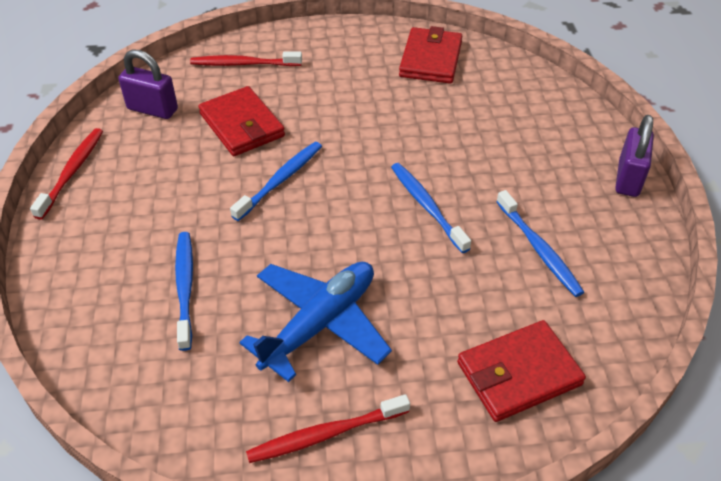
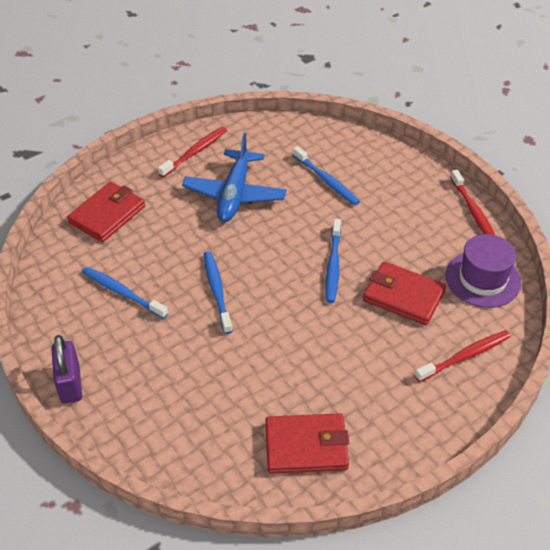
camera: 150 degrees right, 0 degrees up
purple padlock [118,49,178,119] -> purple hat [445,234,521,308]
blue toothbrush [391,163,471,253] -> blue toothbrush turned 135 degrees counterclockwise [204,251,233,334]
red wallet [399,26,462,83] -> red wallet turned 75 degrees counterclockwise [265,413,349,474]

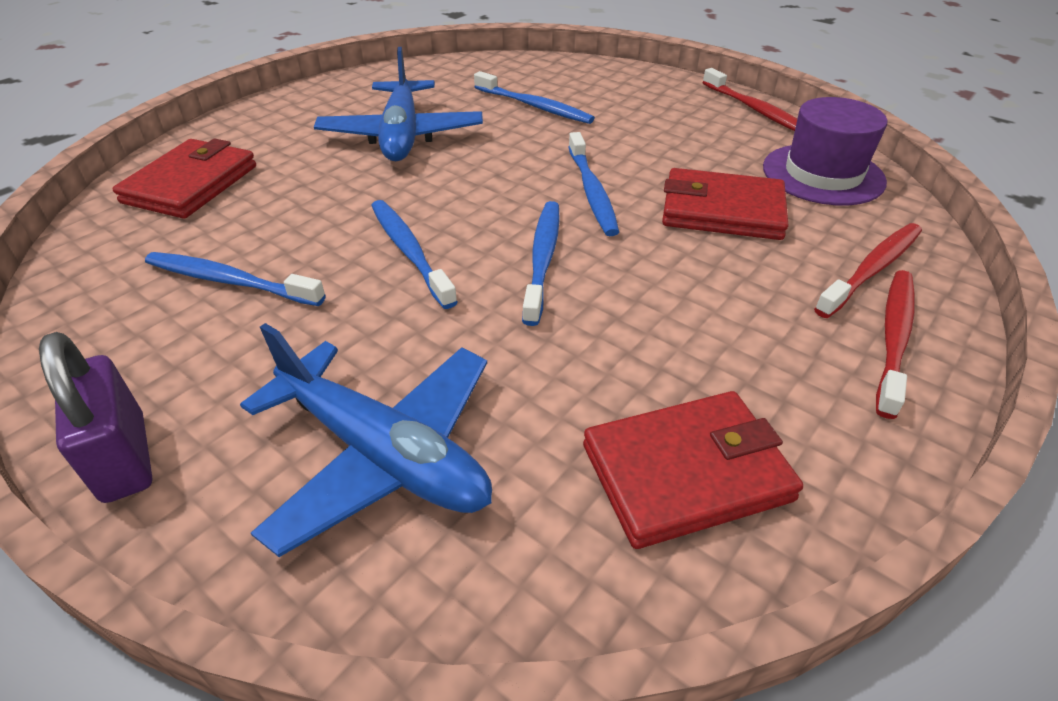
camera: 15 degrees left, 5 degrees down
red toothbrush [158,127,227,177] -> red toothbrush moved to [876,270,915,419]
none -> blue plane [240,323,492,557]
none -> blue toothbrush [522,201,560,326]

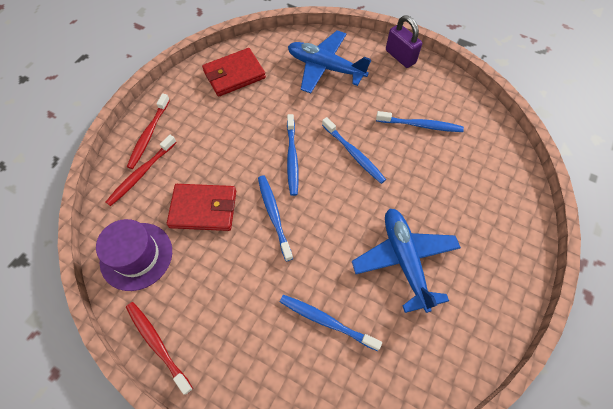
camera: 170 degrees right, 20 degrees up
red wallet [113,138,256,219] -> none

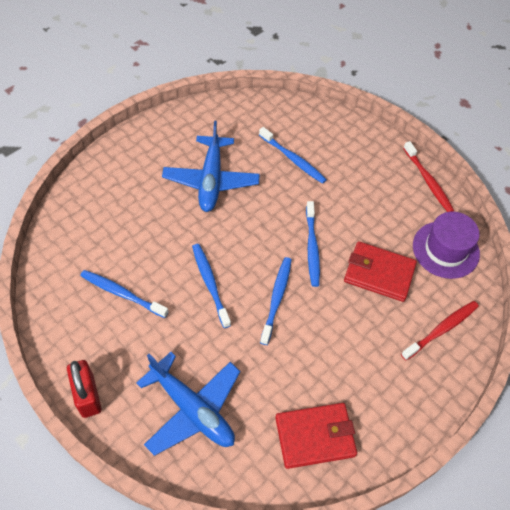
camera: 165 degrees left, 5 degrees down
red toothbrush [127,93,170,169] -> none
purple padlock [386,15,422,68] -> red padlock [67,360,101,418]

